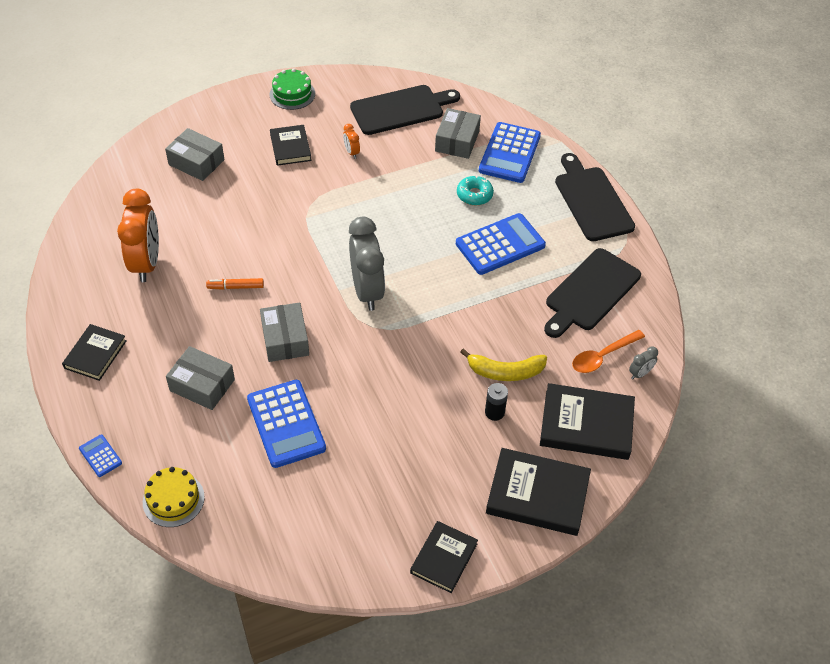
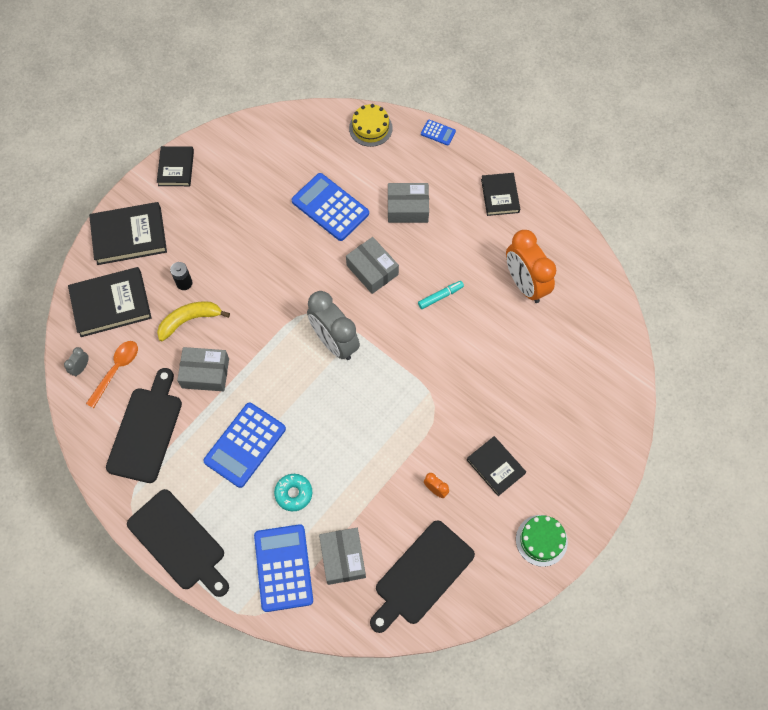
camera: 155 degrees right, 15 degrees up
grey box [165,128,225,181] -> grey box moved to [177,347,229,391]
orange marker [206,278,264,290] -> turquoise marker [418,281,464,309]

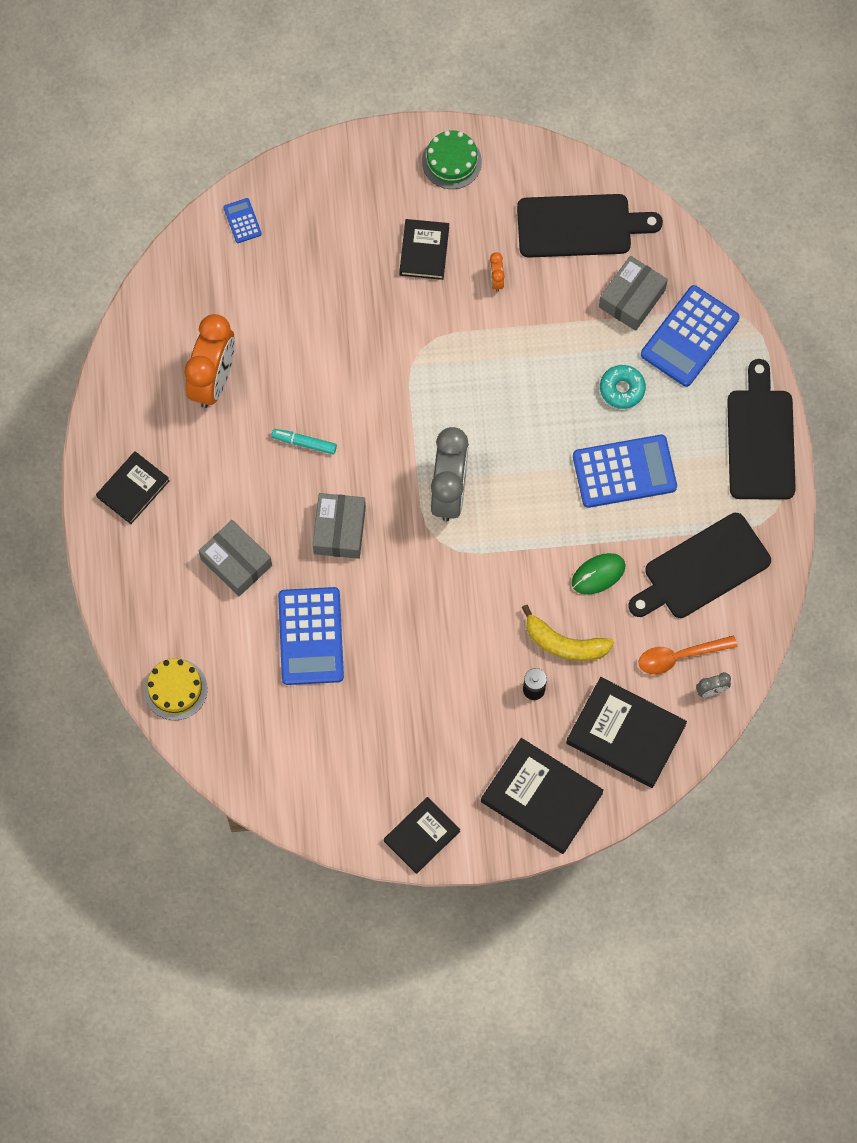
camera: 135 degrees left, 5 degrees up
grey box [177,347,229,391] -> green mouse [572,553,626,595]
blue calculator [421,120,456,146] -> blue calculator moved to [223,198,262,243]

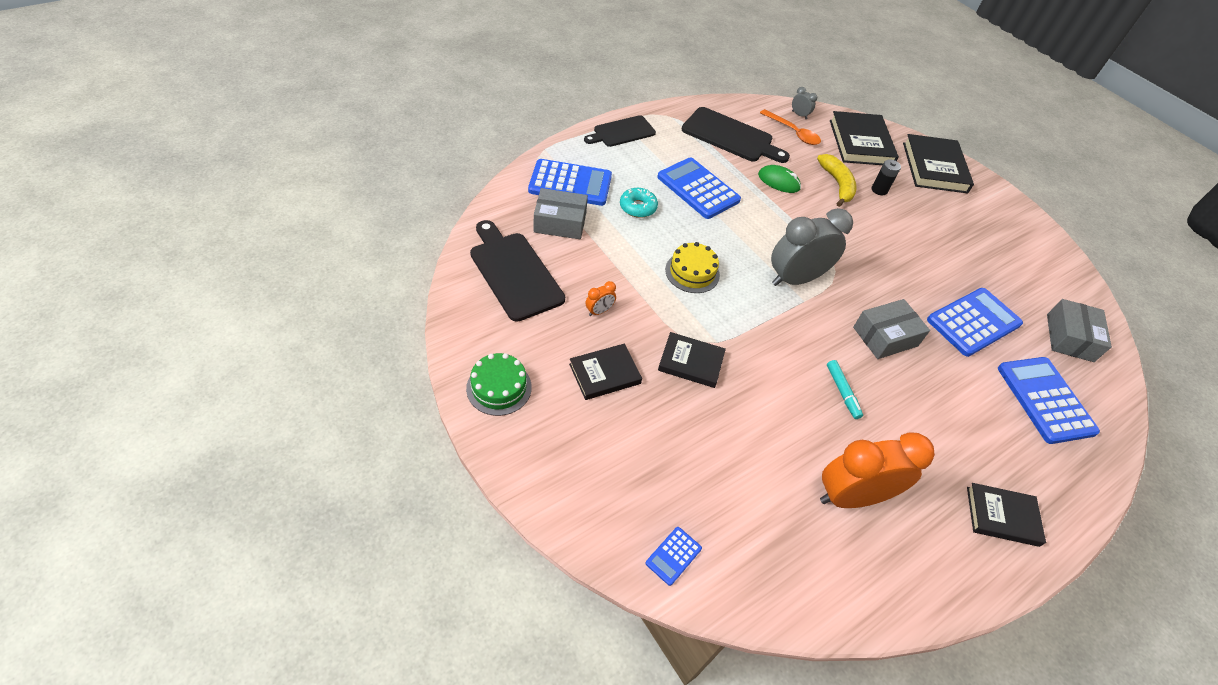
camera: 125 degrees left, 20 degrees down
yellow cake [144,658,208,720] -> yellow cake moved to [665,242,720,293]
grey box [199,520,272,596] -> grey box moved to [1047,299,1112,362]
black book [384,797,460,874] -> black book moved to [658,332,726,388]
black cutting board [727,359,796,500] -> black cutting board [584,115,656,147], size x0.66
none -> blue calculator [998,357,1100,444]

